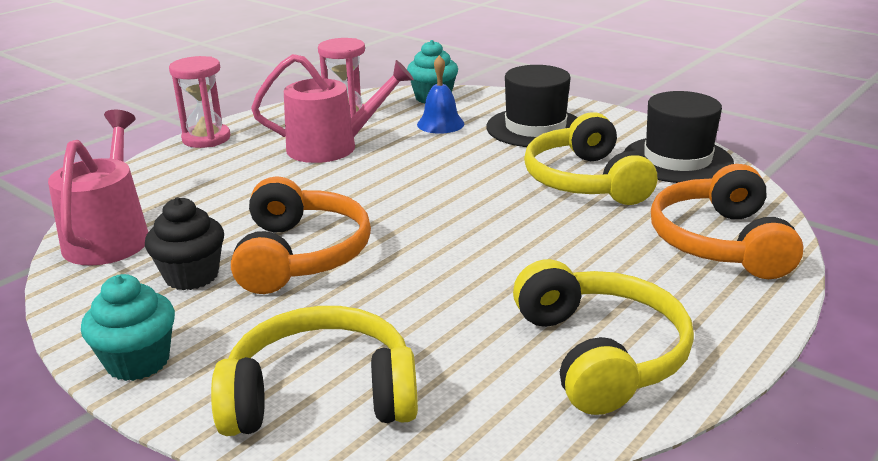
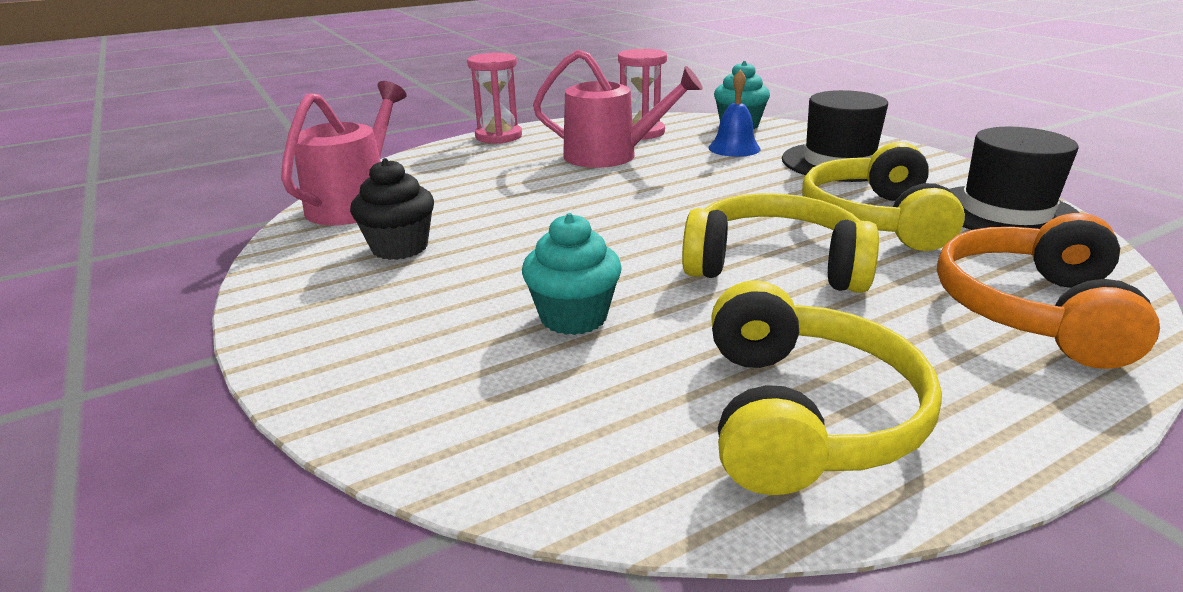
camera: 20 degrees right, 0 degrees up
turquoise cupcake [81,274,175,381] -> turquoise cupcake moved to [522,213,622,335]
yellow headphones [211,306,418,436] -> yellow headphones moved to [682,193,879,293]
orange headphones [231,176,371,294] -> none

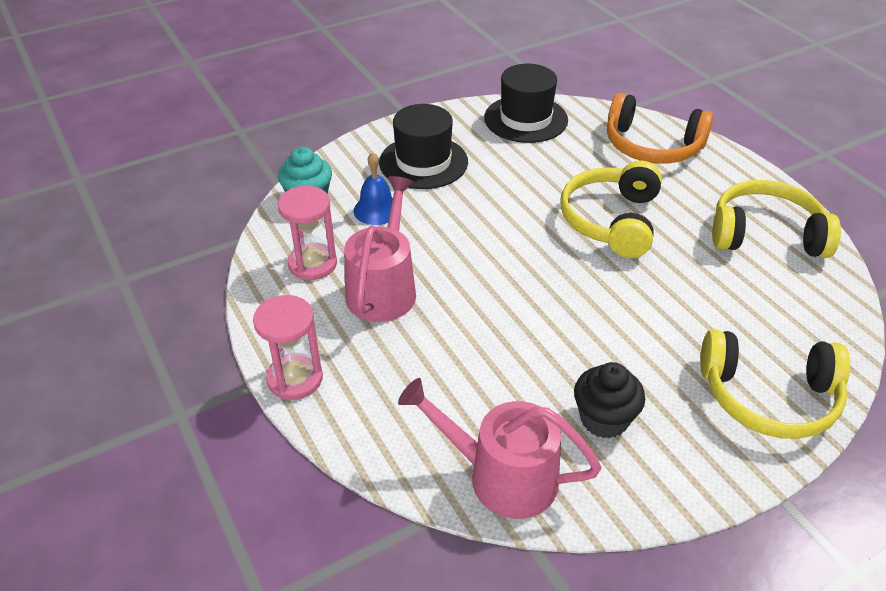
camera: 90 degrees left, 15 degrees up
turquoise cupcake [522,213,622,335] -> none
yellow headphones [802,142,965,251] -> yellow headphones moved to [700,329,850,439]

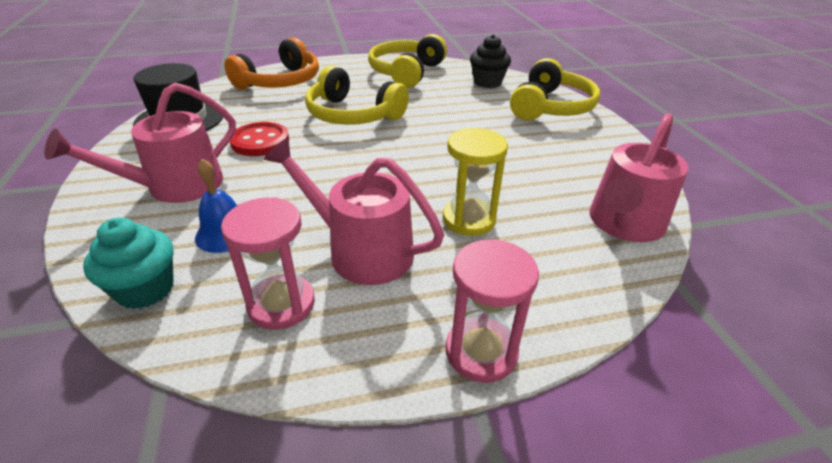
camera: 75 degrees left, 5 degrees down
black hat [379,104,468,189] -> pink watering can [44,83,236,203]
black cupcake [574,362,645,439] -> black cupcake moved to [470,34,511,88]
none -> red button [230,122,289,156]
none -> yellow hourglass [443,128,508,236]

